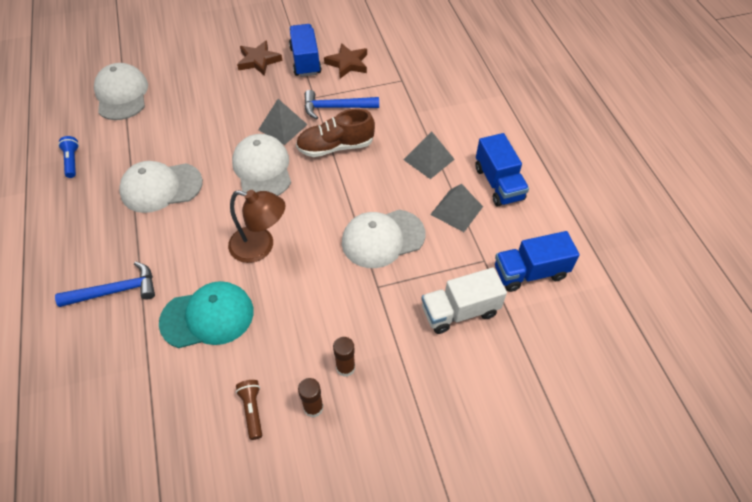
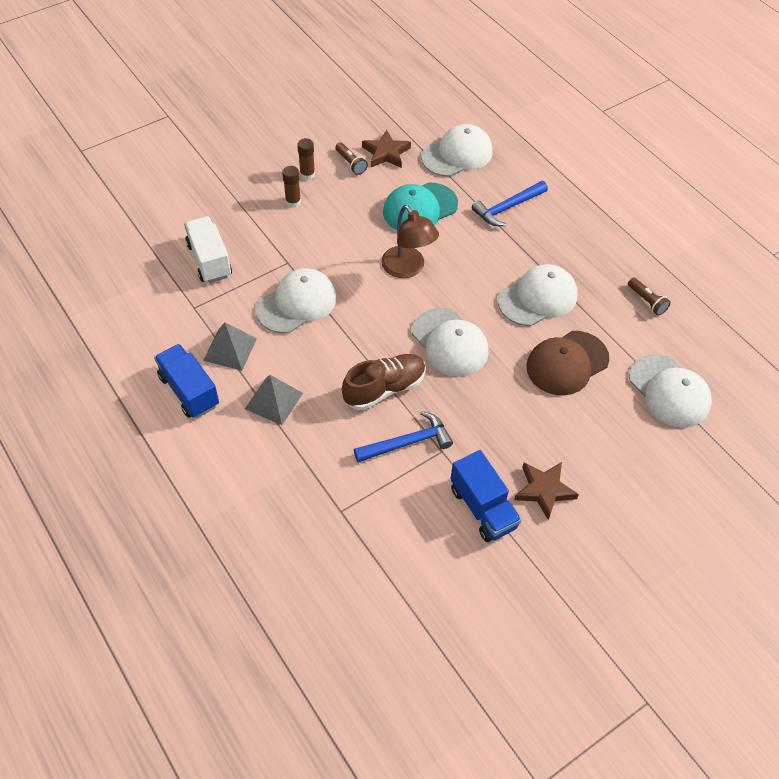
camera: 160 degrees right, 0 degrees up
blue flashlight [58,136,79,178] -> brown flashlight [628,277,671,316]
brown lamp [228,190,286,263] -> brown lamp turned 120 degrees counterclockwise [381,205,439,278]
grey pyramid [258,99,308,145] -> none
brown star [324,43,367,78] -> brown star moved to [362,130,411,168]
white truck [421,268,507,334] -> white truck turned 75 degrees counterclockwise [184,216,232,283]
blue truck [495,231,580,292] -> none
none -> white cap [421,124,493,177]
none -> brown cap [526,331,609,396]

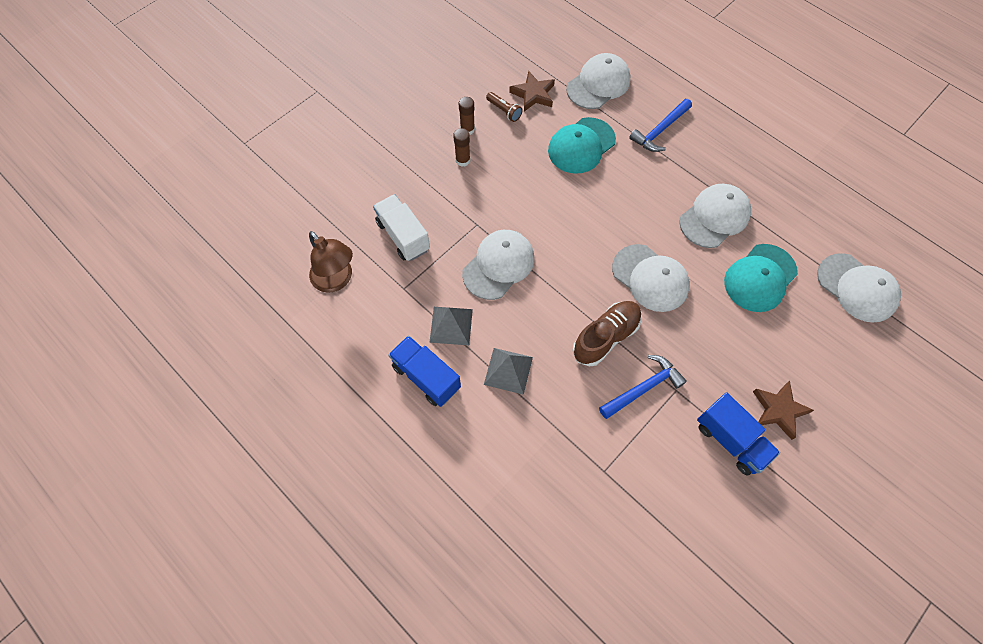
camera: 10 degrees left, 10 degrees up
brown lamp [381,205,439,278] -> brown lamp moved to [309,231,353,293]
brown cap [526,331,609,396] -> turquoise cap [724,244,798,312]
brown flashlight [628,277,671,316] -> none

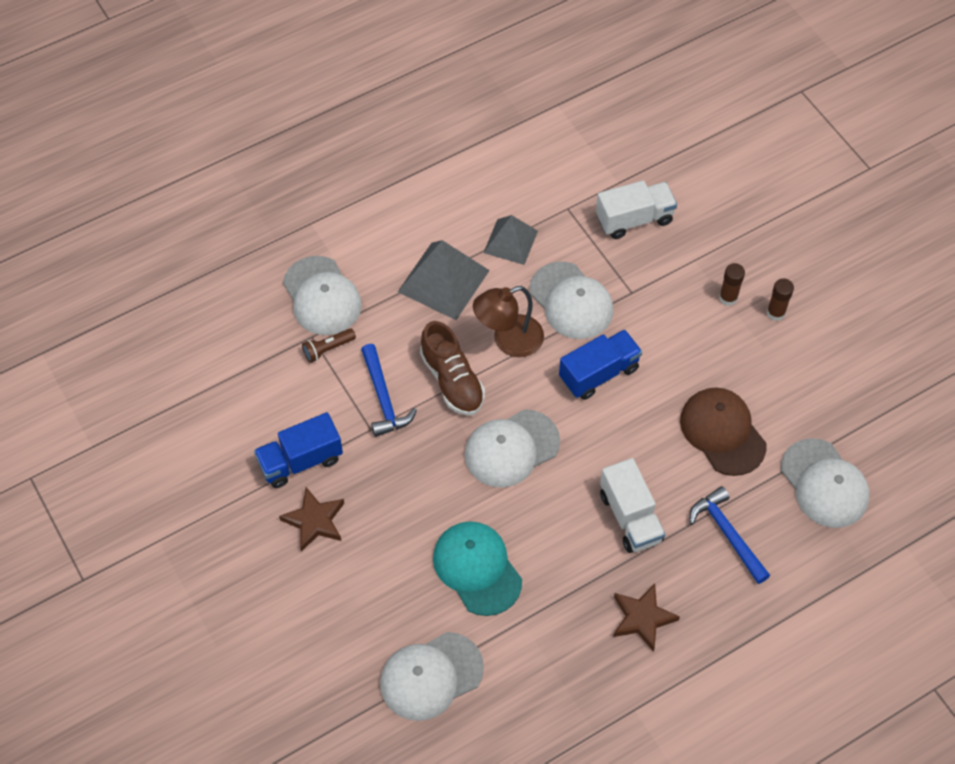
camera: 105 degrees right, 5 degrees down
brown lamp [309,231,353,293] -> brown lamp moved to [473,286,544,357]
blue truck [388,336,461,407] -> blue truck moved to [559,329,642,400]
grey pyramid [484,348,533,395] -> grey pyramid [398,240,490,320], size x1.54
brown flashlight [486,92,523,122] -> brown flashlight moved to [302,328,356,363]
brown star [509,71,555,111] -> brown star moved to [613,584,680,652]
turquoise cap [548,117,616,174] -> brown cap [680,388,767,476]
white cap [679,184,751,248] -> white cap moved to [283,256,362,335]
none -> white truck [600,458,666,553]

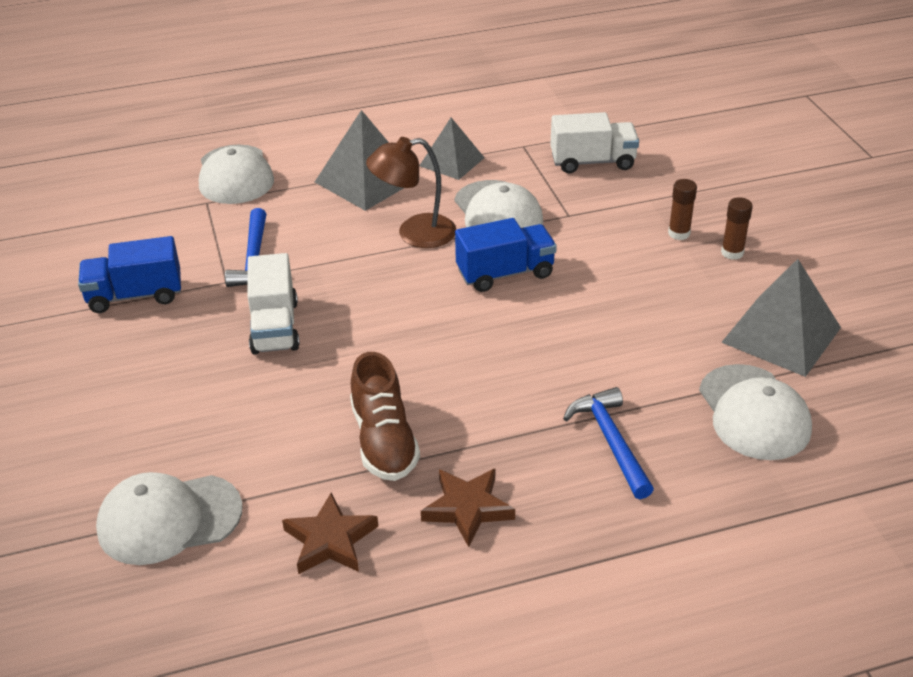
camera: 15 degrees right, 20 degrees down
brown star [279,487,344,552] -> brown star moved to [282,493,378,574]
brown flashlight [302,328,356,363] -> none
brown shoe [420,321,485,415] -> brown shoe moved to [350,352,420,481]
turquoise cap [433,521,522,616] -> none
white cap [465,409,560,488] -> none
white truck [600,458,666,553] -> white truck moved to [247,253,300,355]
brown cap [680,388,767,476] -> none
none -> grey pyramid [721,259,841,377]

